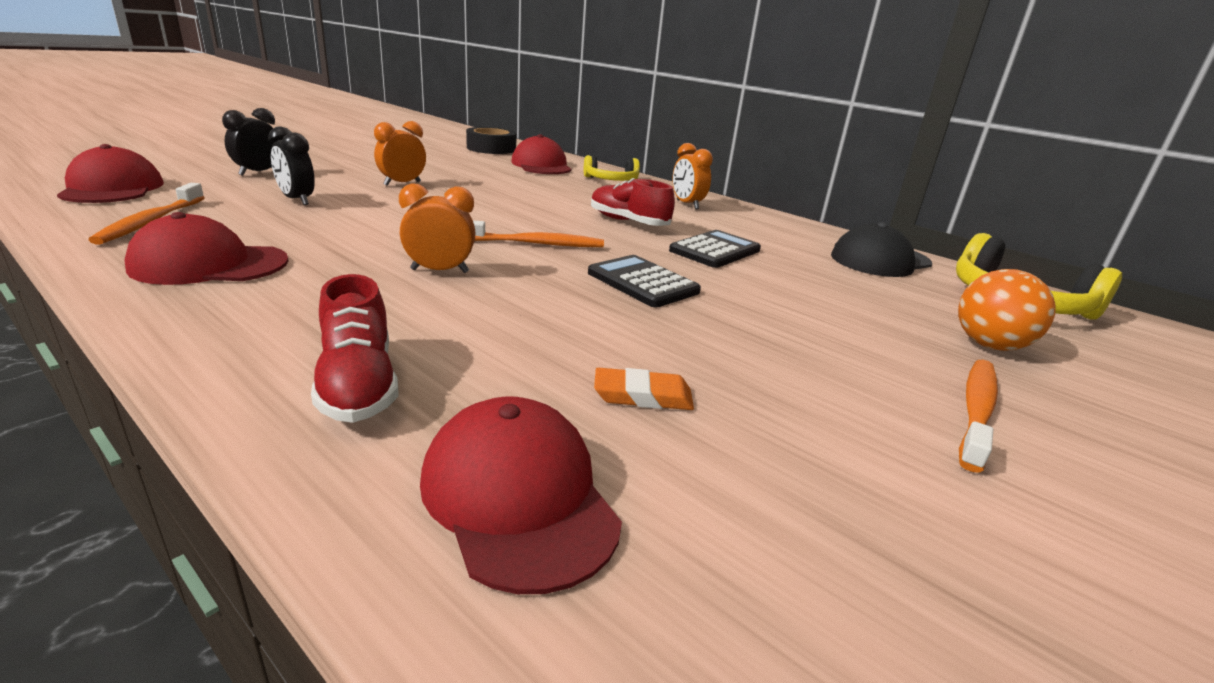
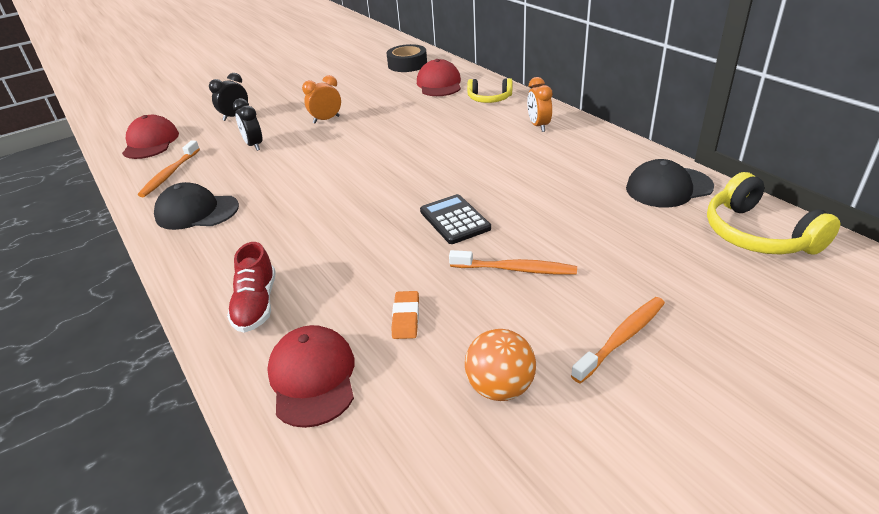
camera: 20 degrees right, 10 degrees up
red cap [125,212,289,285] -> black cap [154,182,239,230]
orange clock [399,183,475,273] -> none
orange toothbrush [473,221,604,247] -> orange toothbrush moved to [449,250,577,275]
red shoe [591,178,675,226] -> none
orange eraser [594,367,694,410] -> orange eraser turned 75 degrees clockwise [392,291,419,339]
black calculator [669,230,761,268] -> none
orange ball [958,269,1056,351] -> orange ball moved to [465,329,536,401]

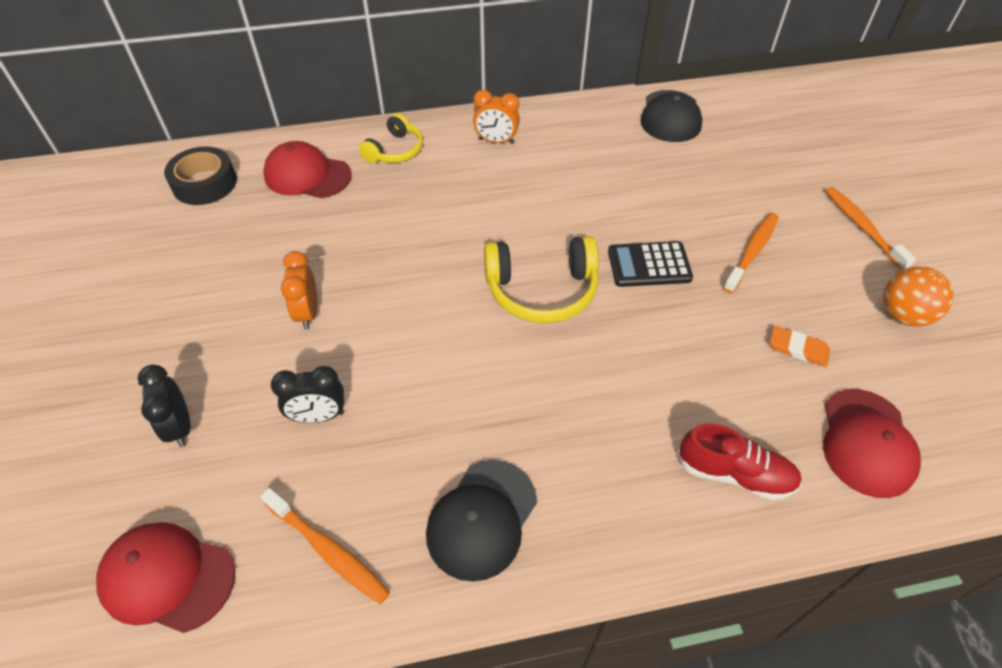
camera: 70 degrees left, 15 degrees up
red cap [267,325,354,428] -> red cap turned 90 degrees counterclockwise [823,389,921,498]
yellow headphones [707,172,840,255] -> yellow headphones moved to [484,236,599,323]

